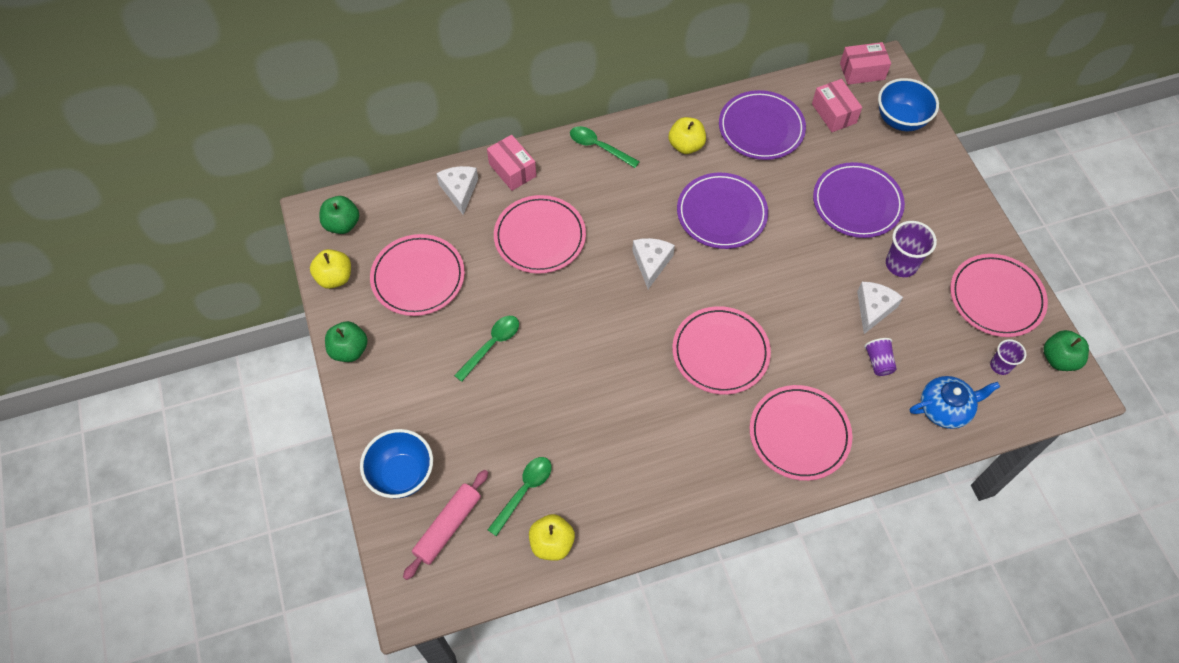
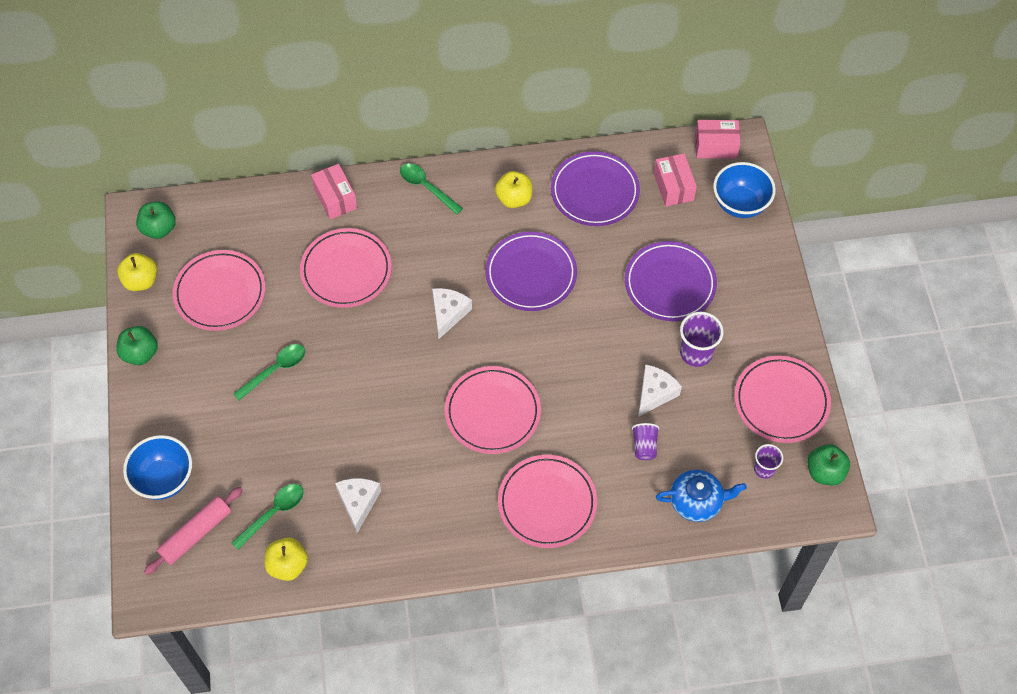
camera: 10 degrees right, 0 degrees up
white cheese [436,166,478,215] -> white cheese moved to [335,478,381,533]

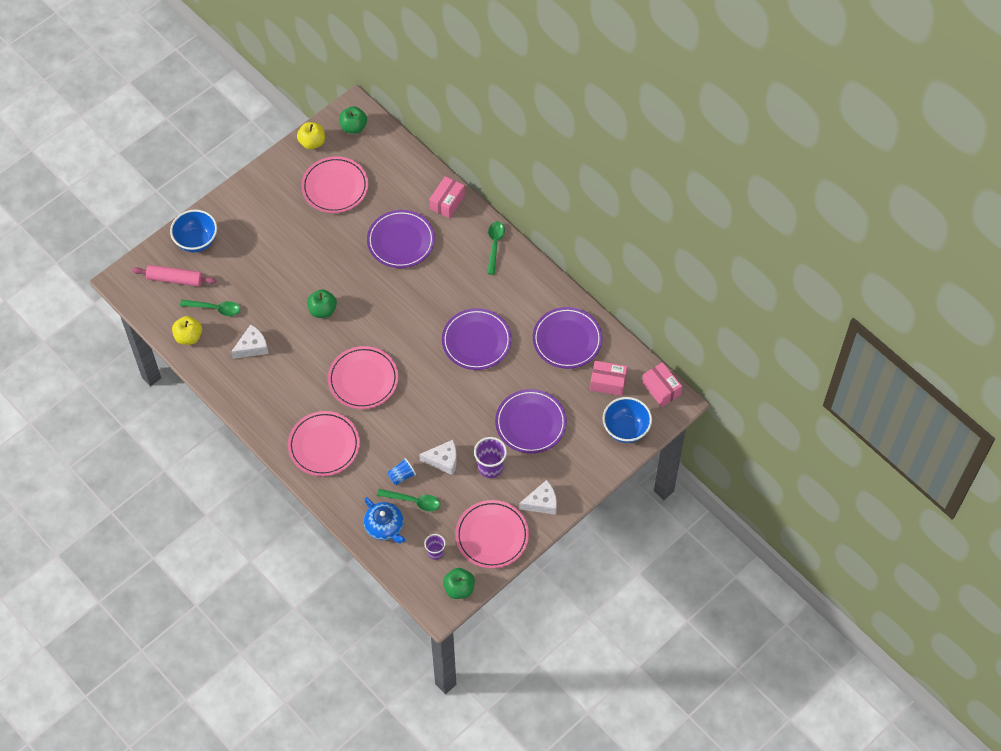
camera: 55 degrees right, 0 degrees up
green apple [116,326,158,365] -> green apple moved to [307,289,337,318]
green spoon [233,344,305,401] -> green spoon moved to [377,489,440,512]
pink plate [300,228,392,308] -> purple plate [367,210,435,268]
white cheese [432,288,472,339] -> white cheese moved to [519,480,557,515]
yellow apple [495,171,533,208] -> none
purple cup [632,423,659,460] -> blue cup [388,458,416,485]
pink box [654,153,697,207] -> pink box turned 60 degrees clockwise [590,361,627,396]

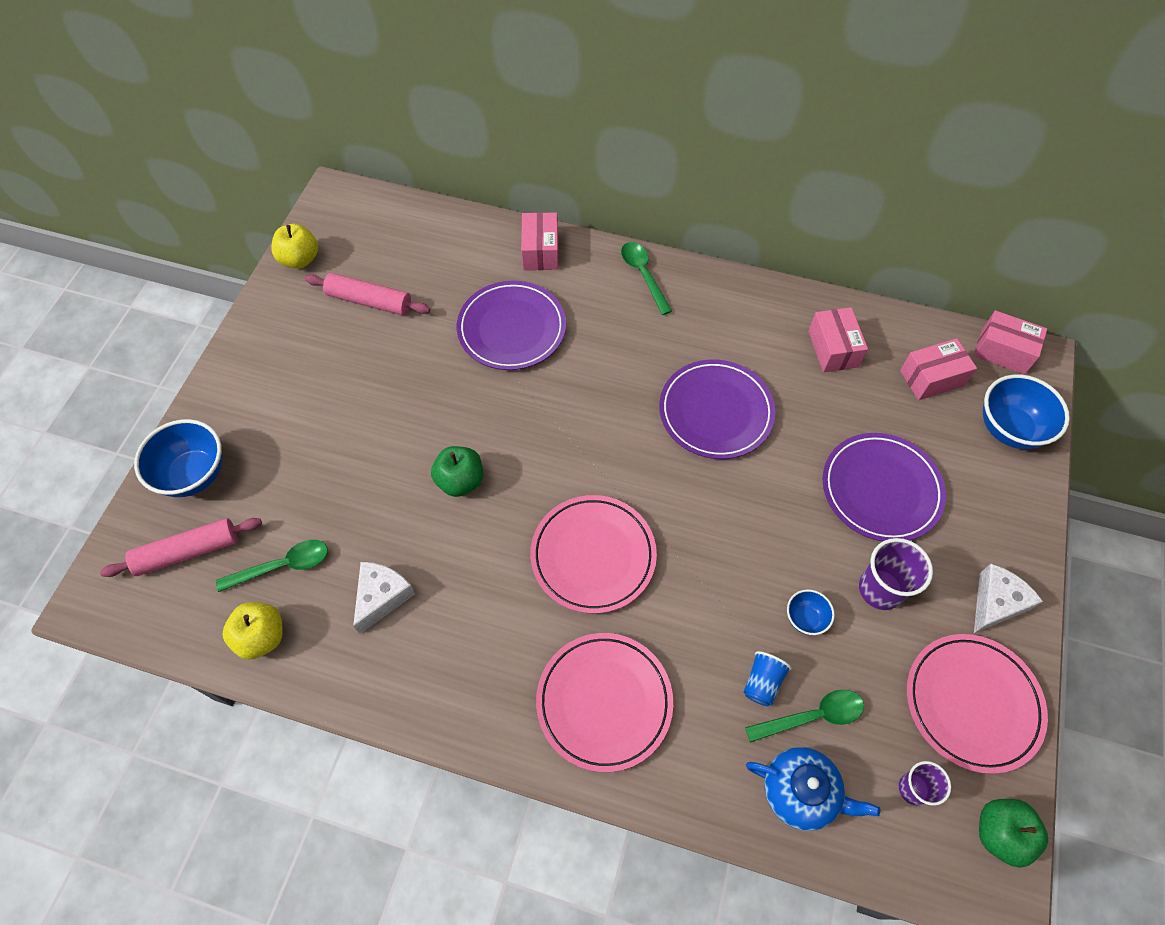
camera: 30 degrees left, 0 degrees up
pink plate [301,156,368,213] -> pink rolling pin [305,273,430,315]
green apple [339,106,367,134] -> none
white cheese [419,440,457,475] -> blue bowl [787,589,835,635]
purple plate [533,307,603,369] -> pink box [808,307,868,372]

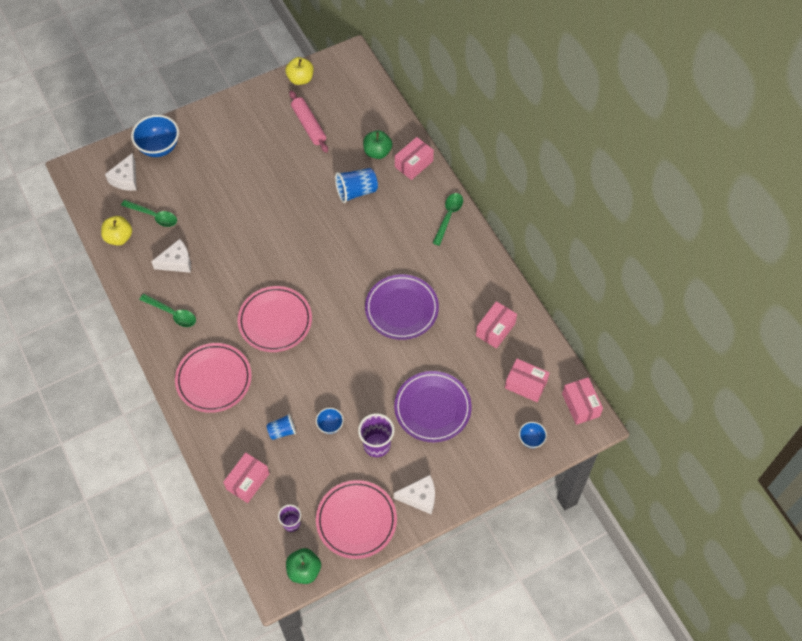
camera: 45 degrees right, 0 degrees up
pink rolling pin [100,518,262,577] -> white cheese [105,153,137,191]
green apple [431,446,483,497] -> green apple moved to [363,130,392,159]
purple plate [457,281,566,370] -> blue cup [335,168,378,203]
green spoon [745,690,864,743] -> green spoon moved to [139,294,196,327]
blue teapot [746,747,880,831] -> pink box [223,452,269,503]
blue bowl [983,374,1070,449] -> blue bowl [519,422,547,448], size x0.52

